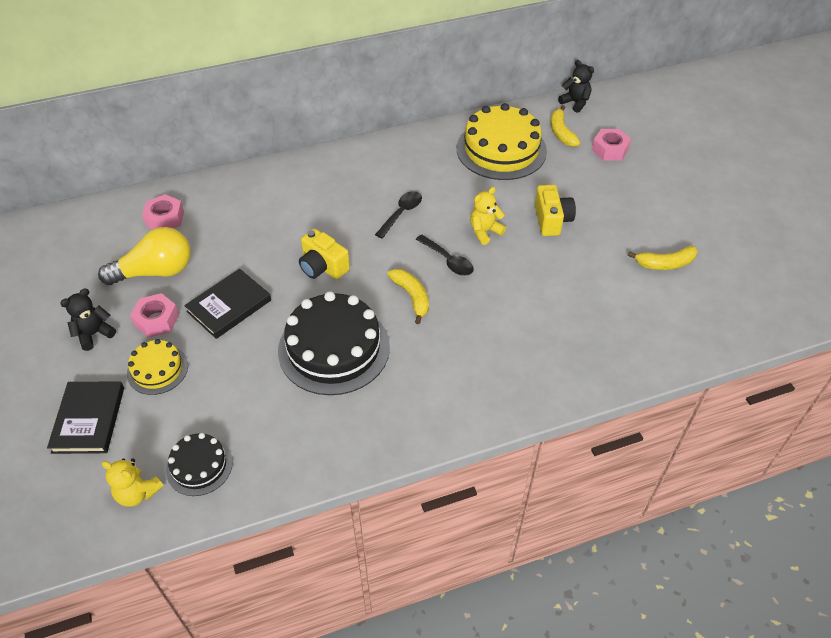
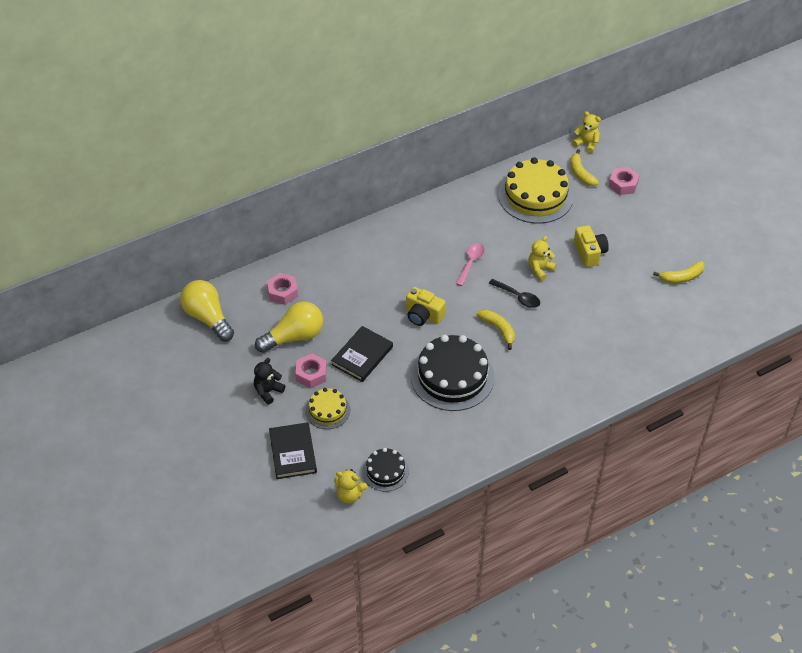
camera: 10 degrees left, 0 degrees up
black spoon [375,191,422,239] -> pink spoon [456,243,485,286]
black teddy bear [558,60,594,113] -> yellow teddy bear [572,111,601,153]
none -> yellow light bulb [180,280,234,342]

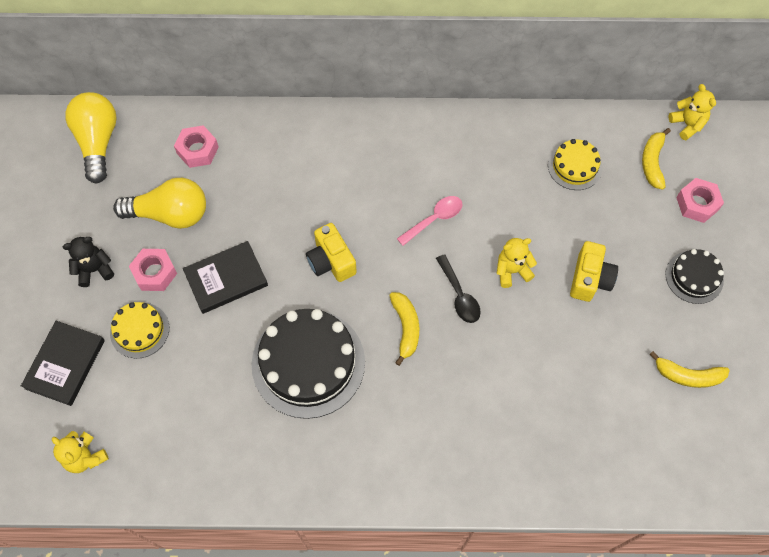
camera: 30 degrees right, 15 degrees up
black cake [362,448,409,492] -> black cake moved to [665,249,724,304]
yellow cake [498,157,574,224] -> yellow cake [548,139,602,190], size x0.53

